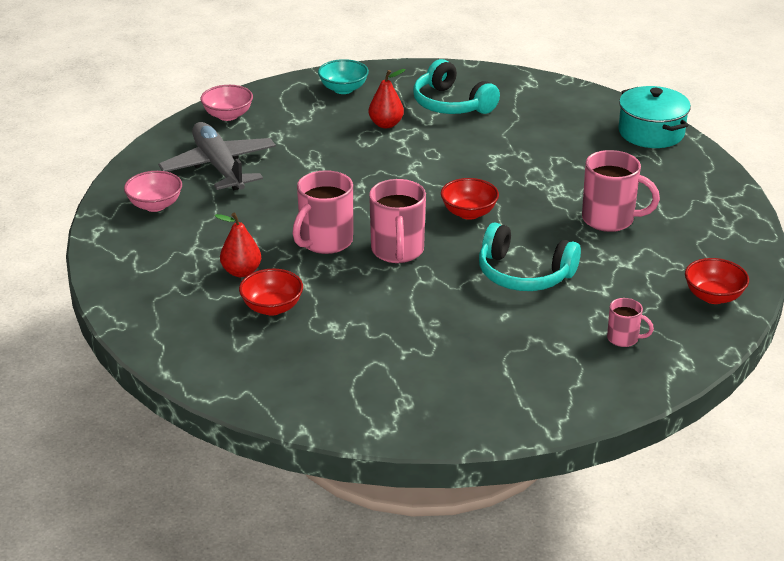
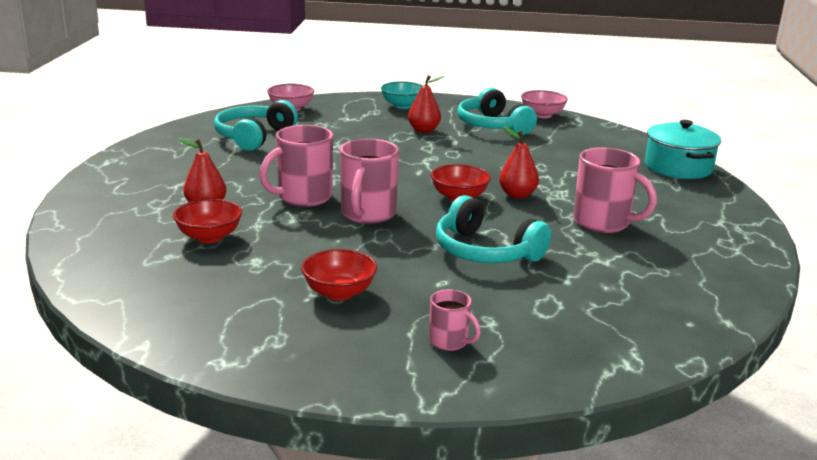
camera: 15 degrees right, 10 degrees down
pink bowl [124,171,182,212] -> pink bowl moved to [521,90,568,118]
grey plane [158,122,276,190] -> turquoise headphones [214,100,298,151]
pink mug [607,298,654,347] -> pink mug moved to [429,289,481,351]
red bowl [685,258,749,304] -> red bowl moved to [301,249,377,301]
none -> red pear [499,126,539,199]

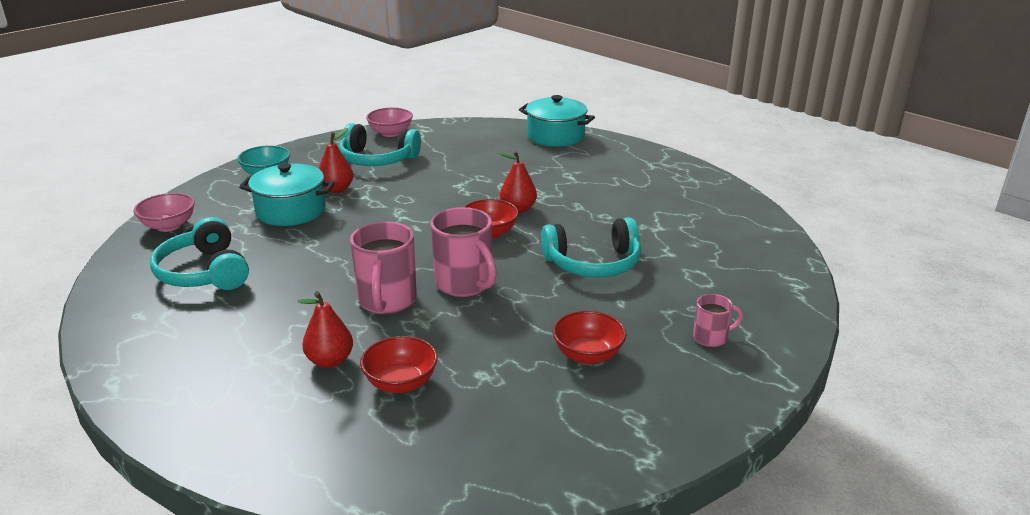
camera: 50 degrees left, 5 degrees up
pink mug [573,147,657,233] -> none
none -> turquoise pot [239,163,335,226]

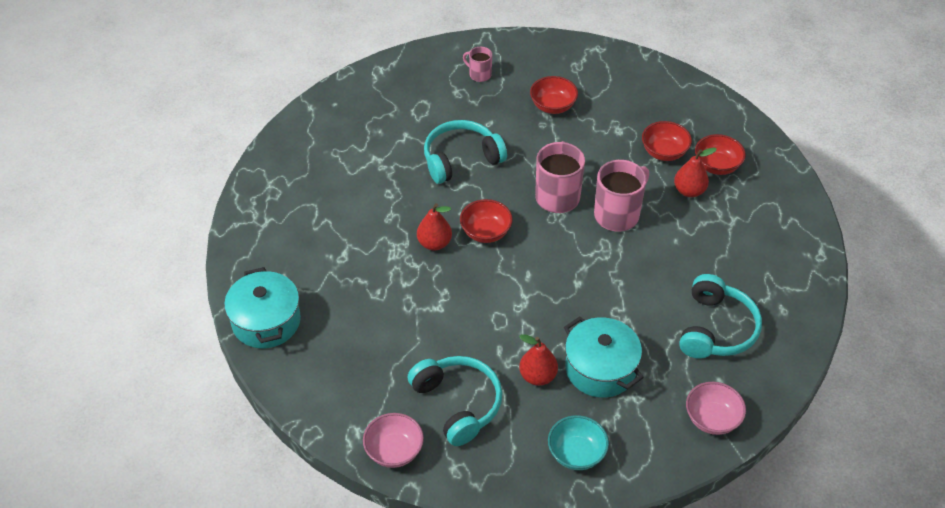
camera: 135 degrees left, 20 degrees up
turquoise headphones [541,217,641,277] -> turquoise headphones turned 60 degrees counterclockwise [424,120,507,184]
none -> red bowl [695,134,746,175]

